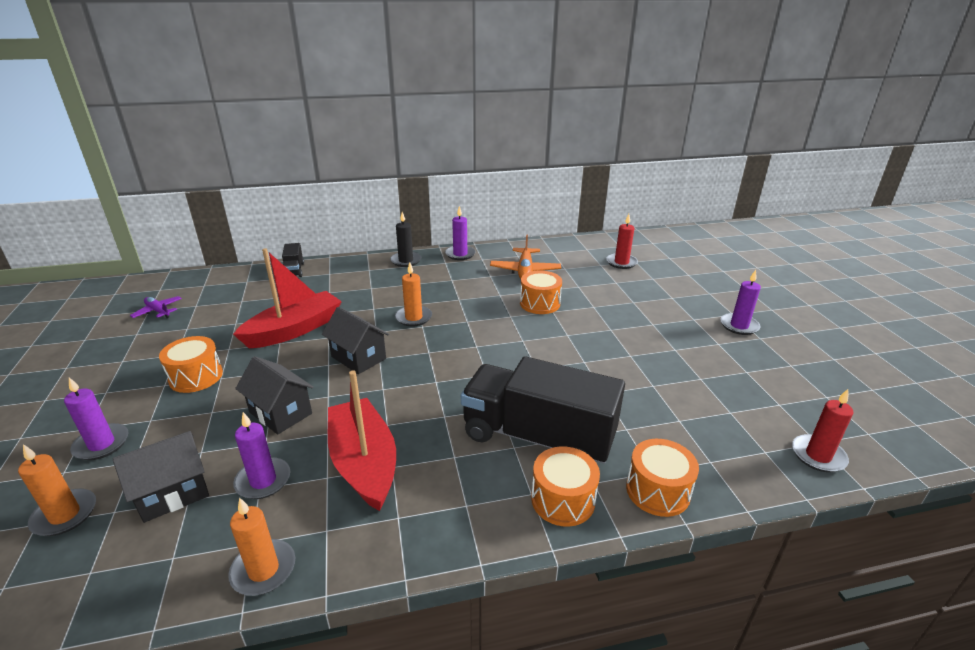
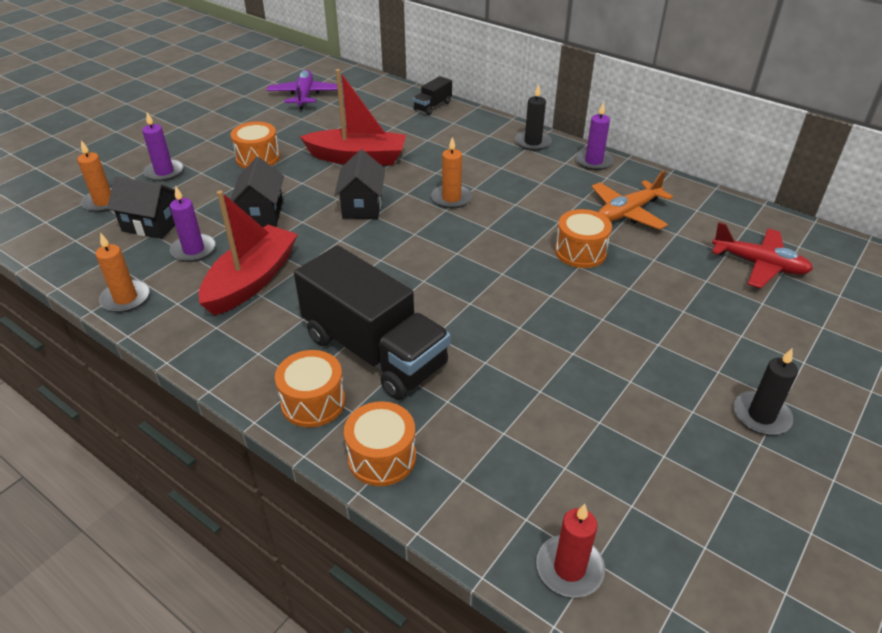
camera: 50 degrees right, 10 degrees up
purple plane [130,296,182,318] -> purple plane [266,70,337,110], size x1.65
black truck [461,356,625,463] -> black truck turned 150 degrees clockwise [294,245,450,400]
red candle [606,214,638,269] -> red plane [712,222,813,288]
purple candle [720,270,761,335] -> black candle [734,349,798,435]

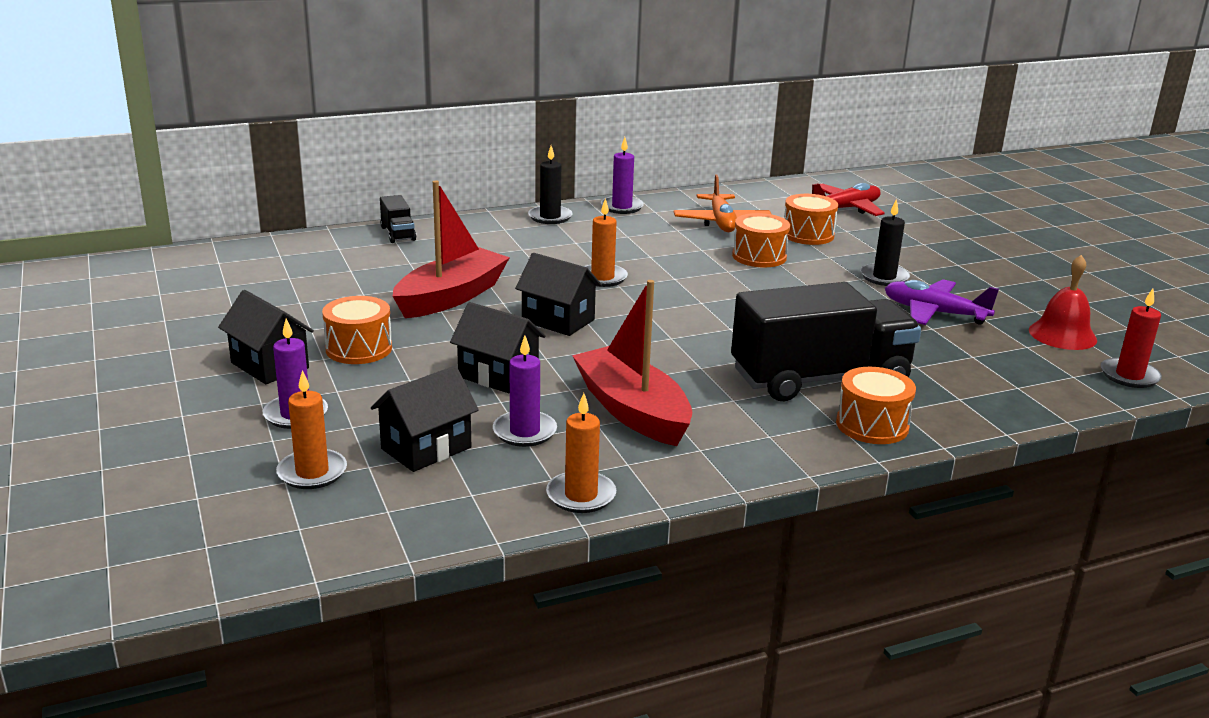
camera: 60 degrees left, 15 degrees down
purple plane [266,70,337,110] -> purple plane moved to [885,279,999,325]
orange drum [344,401,416,486] -> orange drum moved to [784,194,838,245]
black candle [734,349,798,435] -> black candle moved to [860,199,910,286]
none -> black house [218,290,314,384]
none -> red bell [1029,255,1097,350]

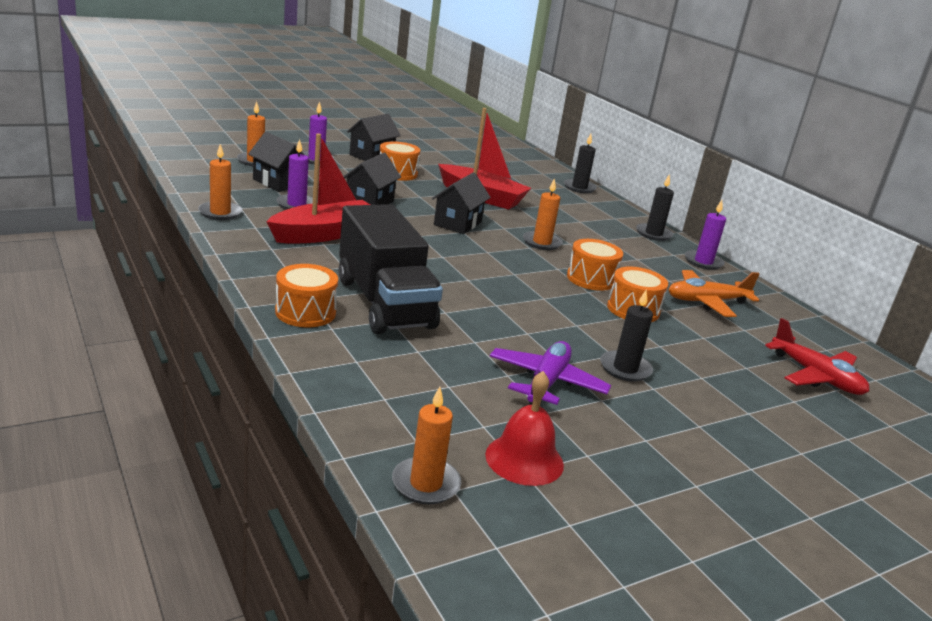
camera: 80 degrees right, 0 degrees up
black truck [380,195,416,243] -> black candle [564,134,597,193]
orange drum [784,194,838,245] -> orange drum moved to [567,239,623,291]
red candle [1101,289,1162,388] -> orange candle [392,387,461,505]

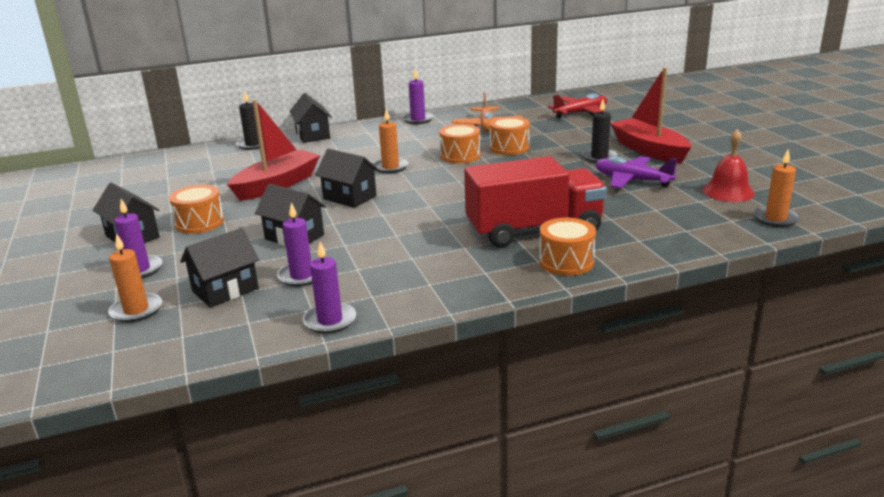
camera: 75 degrees left, 0 degrees up
orange candle [198,144,242,220] -> purple candle [303,242,356,334]
red boat [266,133,370,244] -> red boat moved to [610,67,691,164]
black truck [338,204,443,334] -> red truck [464,156,607,247]
black candle [636,174,674,241] -> none
none -> black house [289,93,332,143]

